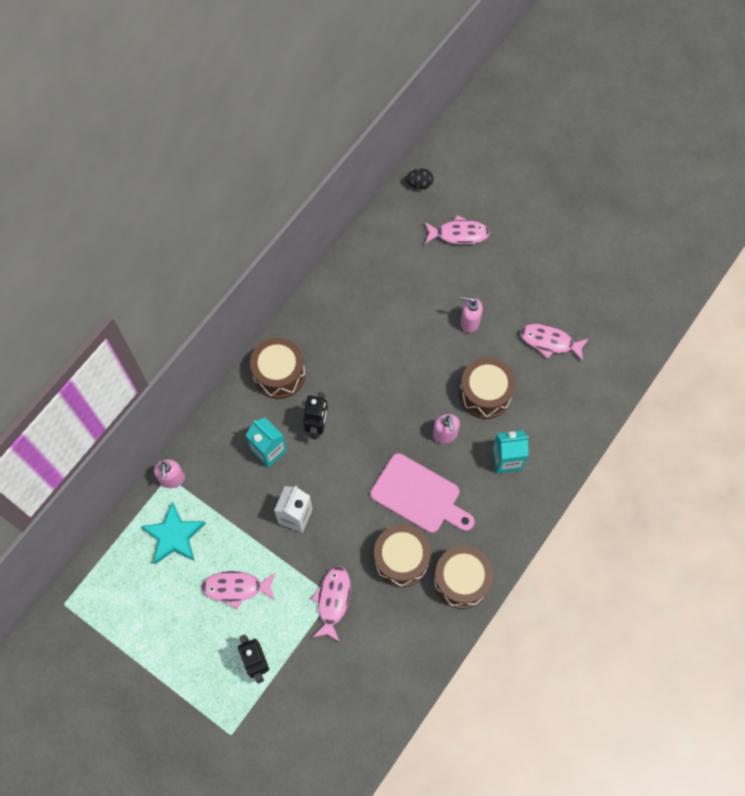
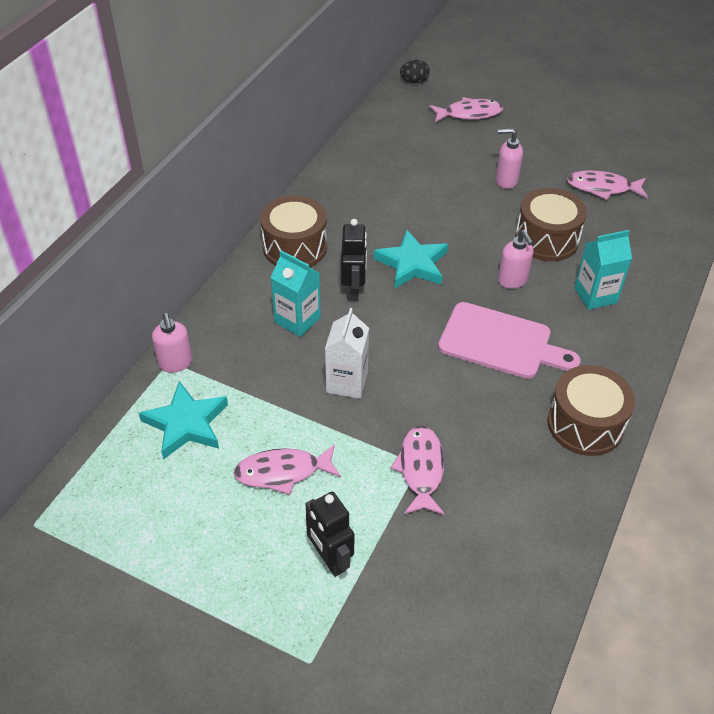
camera: 10 degrees left, 20 degrees down
brown drum [374,524,431,587] -> none
none -> turquoise star [373,229,448,288]

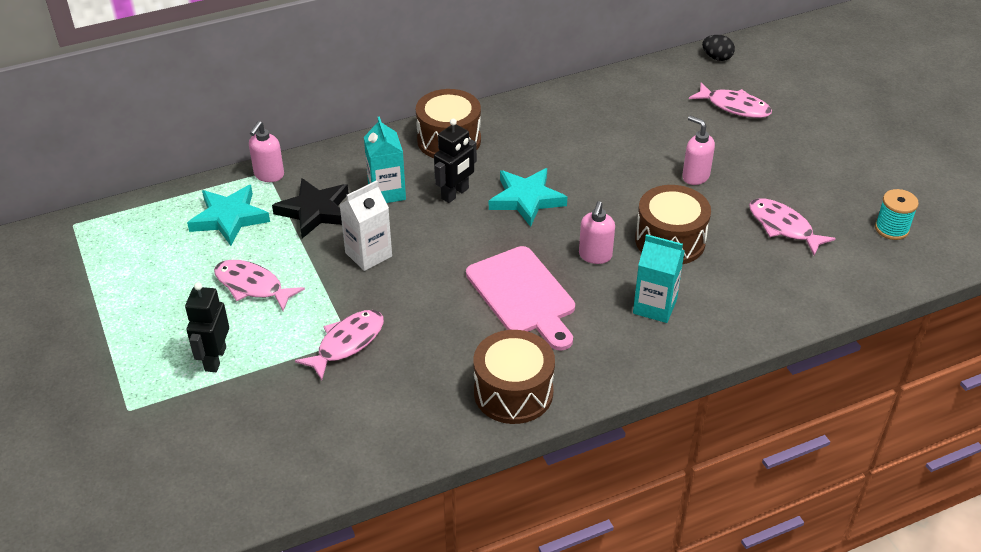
camera: 40 degrees right, 5 degrees down
none -> black star [272,178,349,239]
none -> turquoise spool [875,189,919,240]

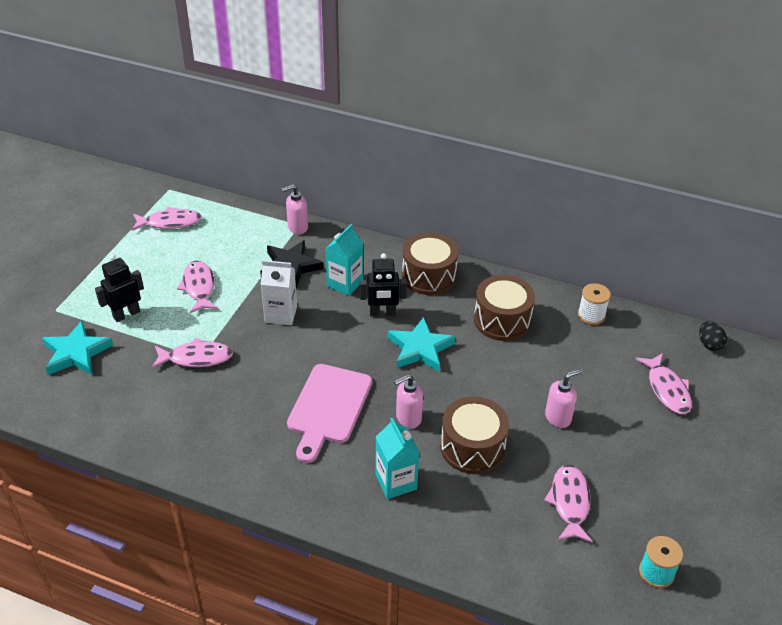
camera: 45 degrees right, 0 degrees up
turquoise star [187,185,270,246] -> turquoise star moved to [42,321,113,375]
brown drum [474,330,555,424] -> brown drum moved to [474,275,535,341]
pink soap dispenser [682,116,715,185] -> pink soap dispenser turned 60 degrees clockwise [545,369,582,428]
none -> pink fish [132,207,202,231]
none -> white spool [578,283,611,325]

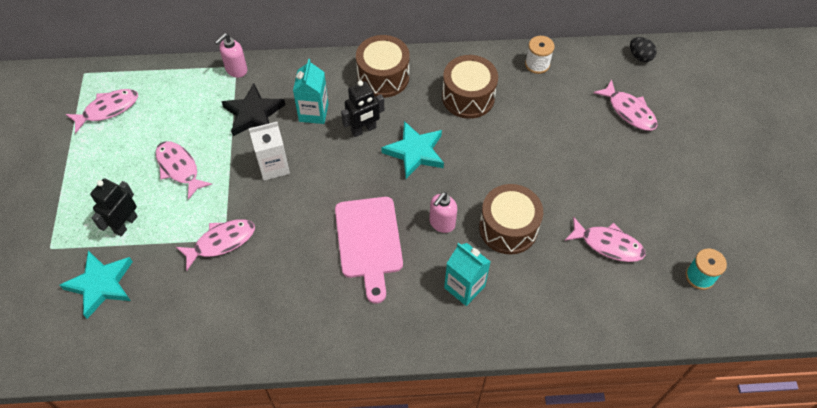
camera: 25 degrees left, 15 degrees up
pink fish [544,464,593,542] -> pink fish turned 135 degrees clockwise [565,217,645,262]
pink soap dispenser [545,369,582,428] -> none

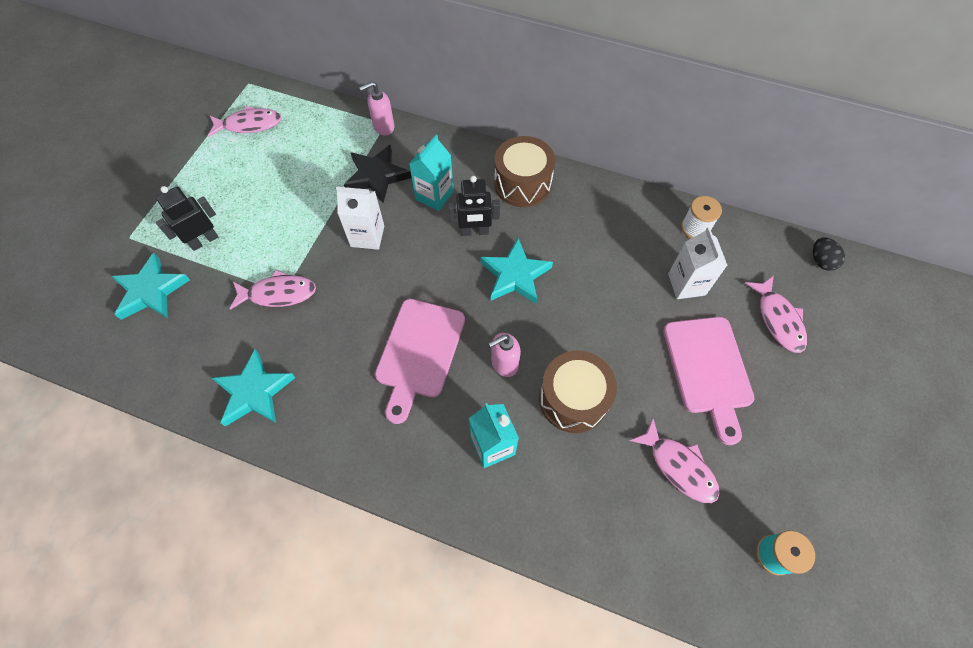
camera: 25 degrees right, 5 degrees up
pink fish [156,141,212,200] -> none
brown drum [442,55,498,119] -> none
none -> turquoise star [212,350,296,426]
none -> pink cutting board [663,317,755,445]
none -> white carton [668,227,728,299]

